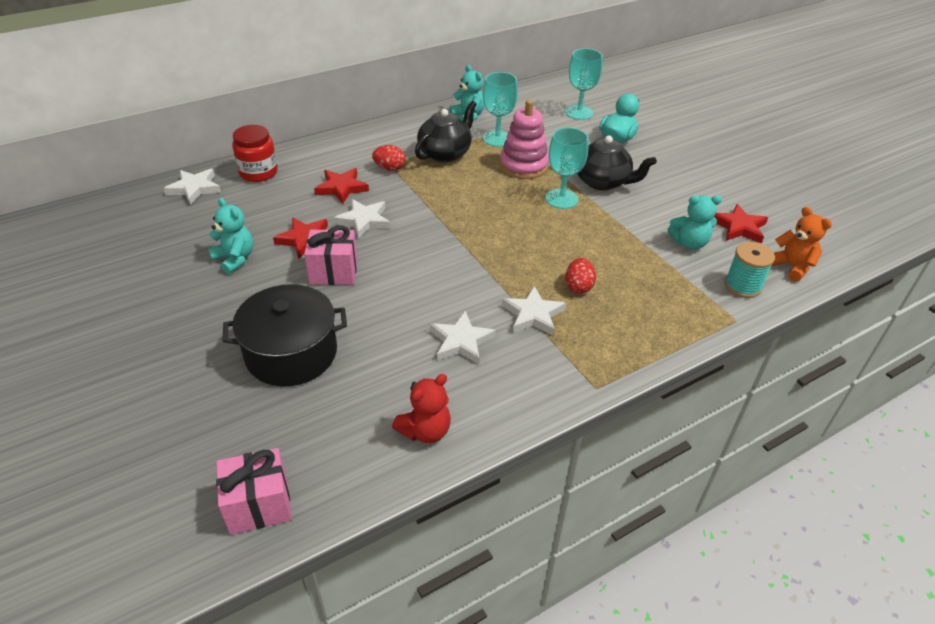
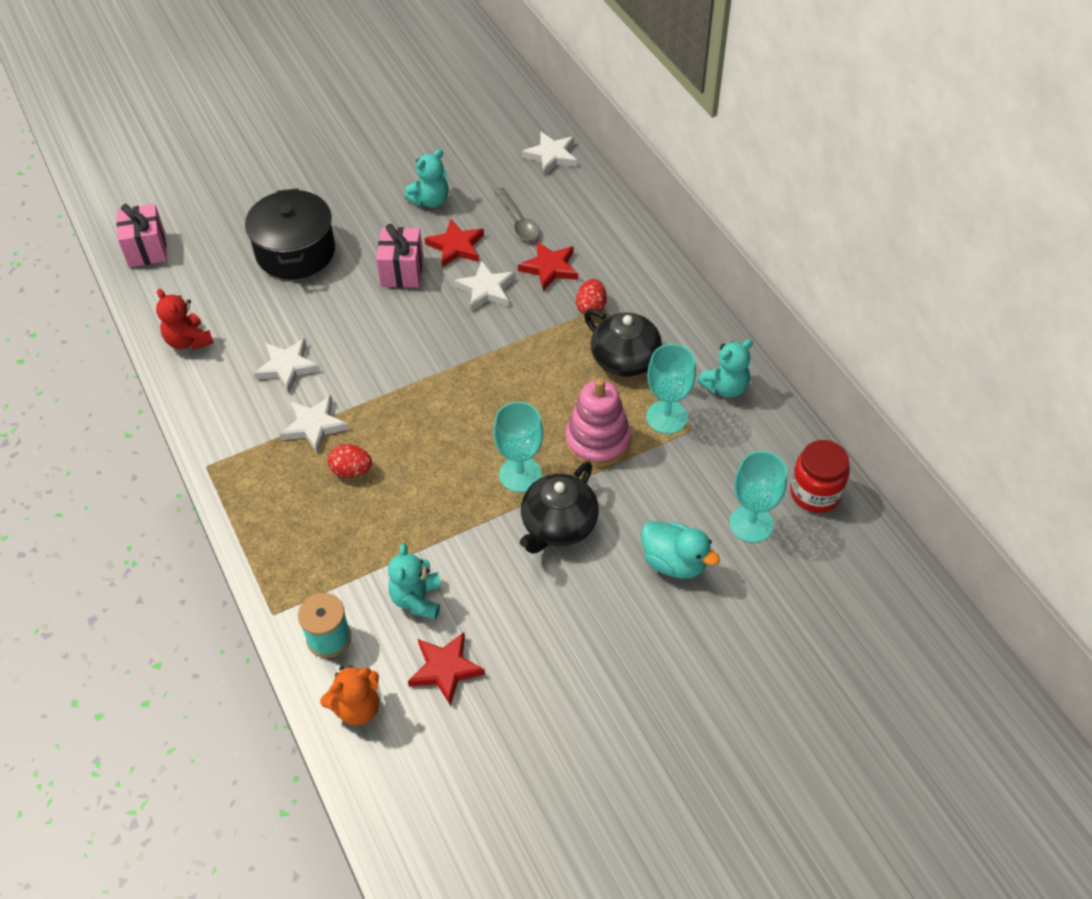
camera: 95 degrees right, 10 degrees up
red jar [232,125,278,182] -> red jar moved to [790,440,850,513]
none -> grey spoon [494,187,540,240]

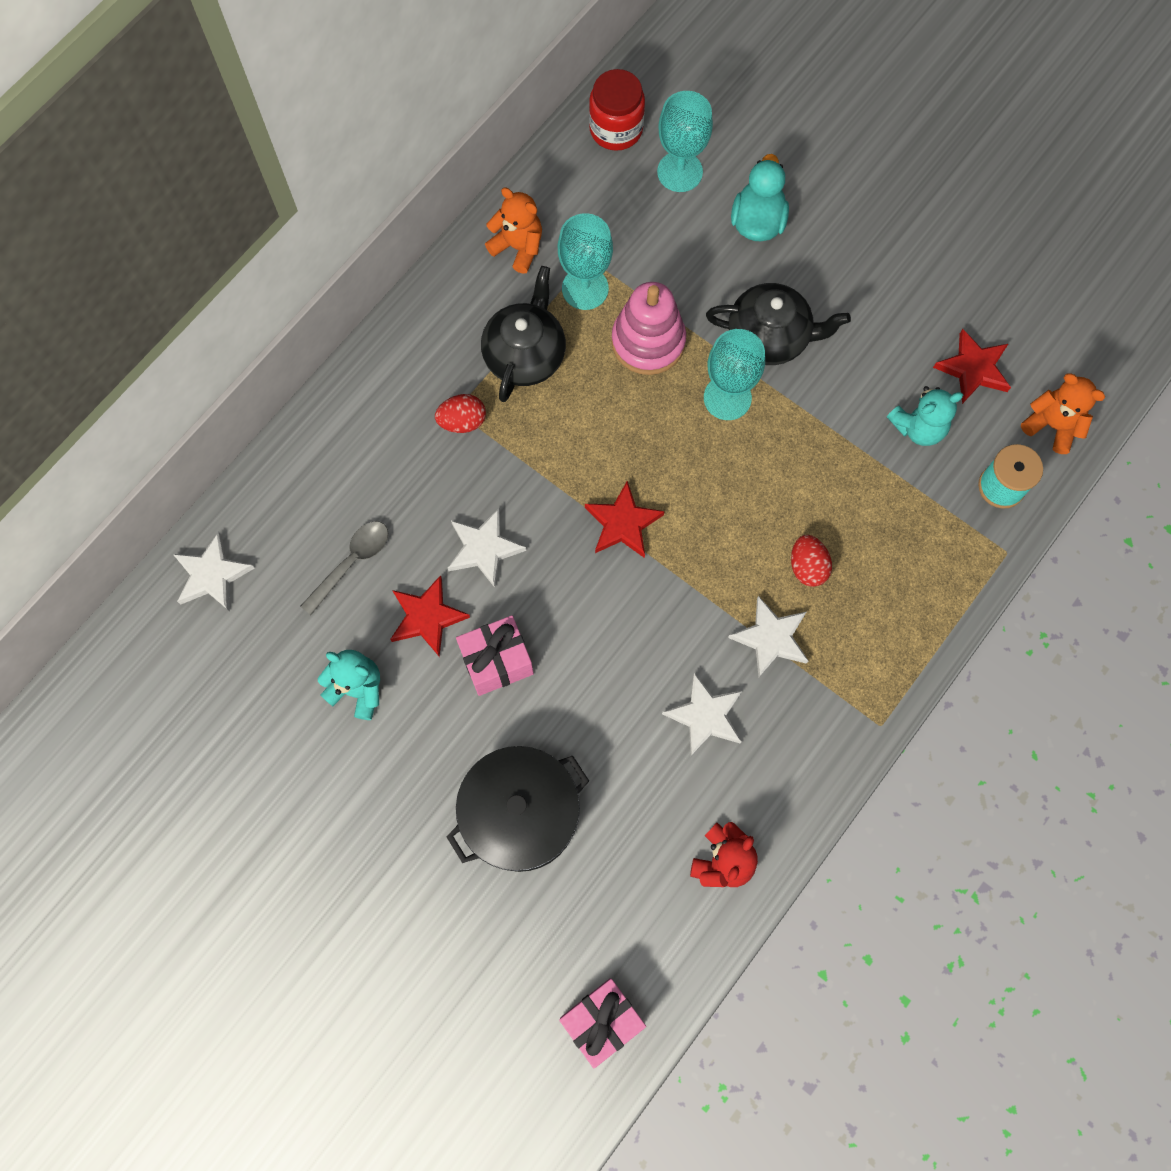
camera: 115 degrees left, 20 degrees up
red star [518,241,578,291] -> red star moved to [585,481,665,558]
turquoise teddy bear [697,339,753,398] -> orange teddy bear [485,187,542,274]

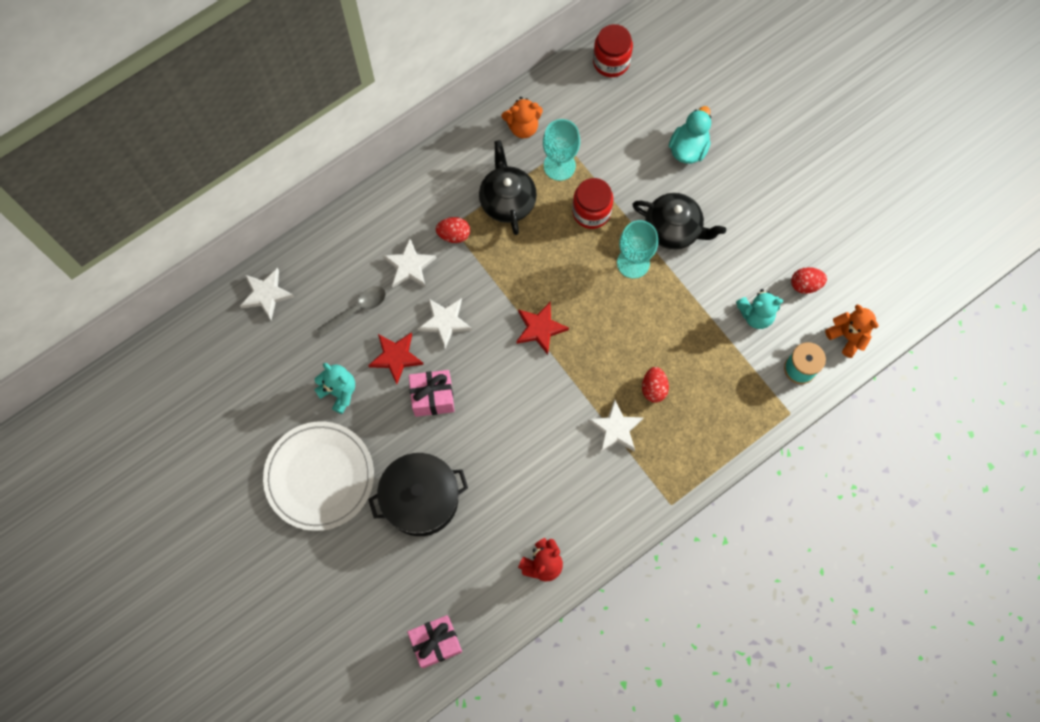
camera: 15 degrees right, 0 degrees up
black teapot [481,266,566,402] -> black teapot turned 45 degrees counterclockwise [479,140,537,235]
orange teddy bear [485,187,542,274] -> orange teddy bear turned 120 degrees clockwise [501,97,543,138]
pink stacking toy [611,282,686,375] -> red jar [572,178,613,229]
turquoise goblet [657,91,713,192] -> none
white star [662,673,742,756] -> white star moved to [383,238,436,288]
red star [933,329,1011,404] -> red egg [791,267,827,294]
none -> white plate [263,421,374,531]

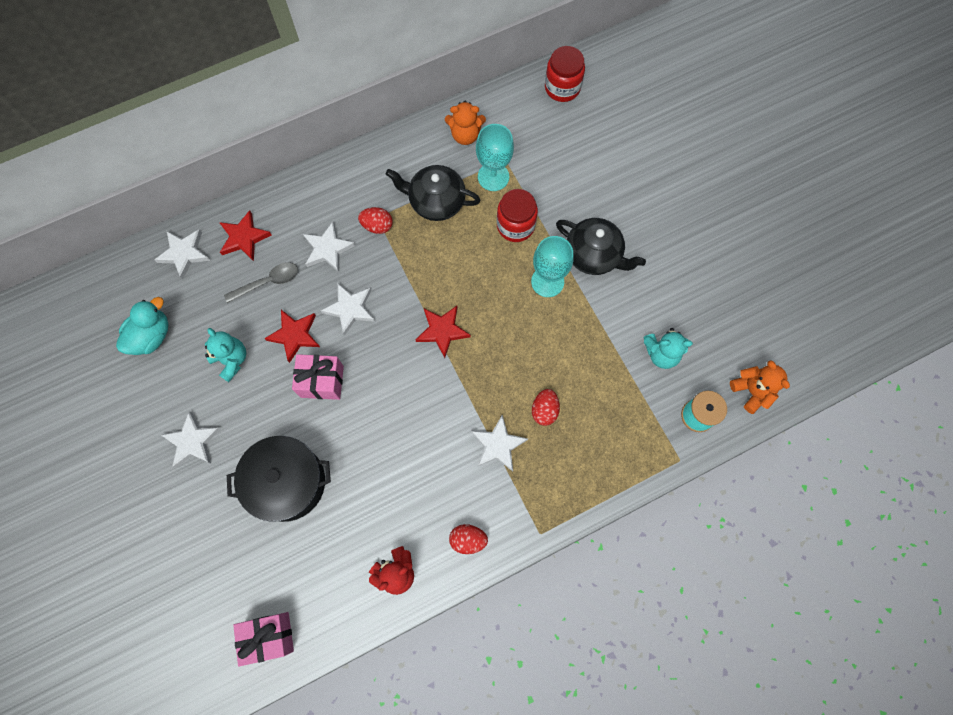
camera: 10 degrees right, 0 degrees up
white plate [263,421,374,531] -> white star [161,411,221,468]
black teapot [479,140,537,235] -> black teapot turned 75 degrees counterclockwise [386,165,480,221]
turquoise duck [669,106,711,164] -> turquoise duck moved to [116,297,169,355]
red egg [791,267,827,294] -> red egg moved to [449,524,488,554]
none -> red star [219,210,272,261]

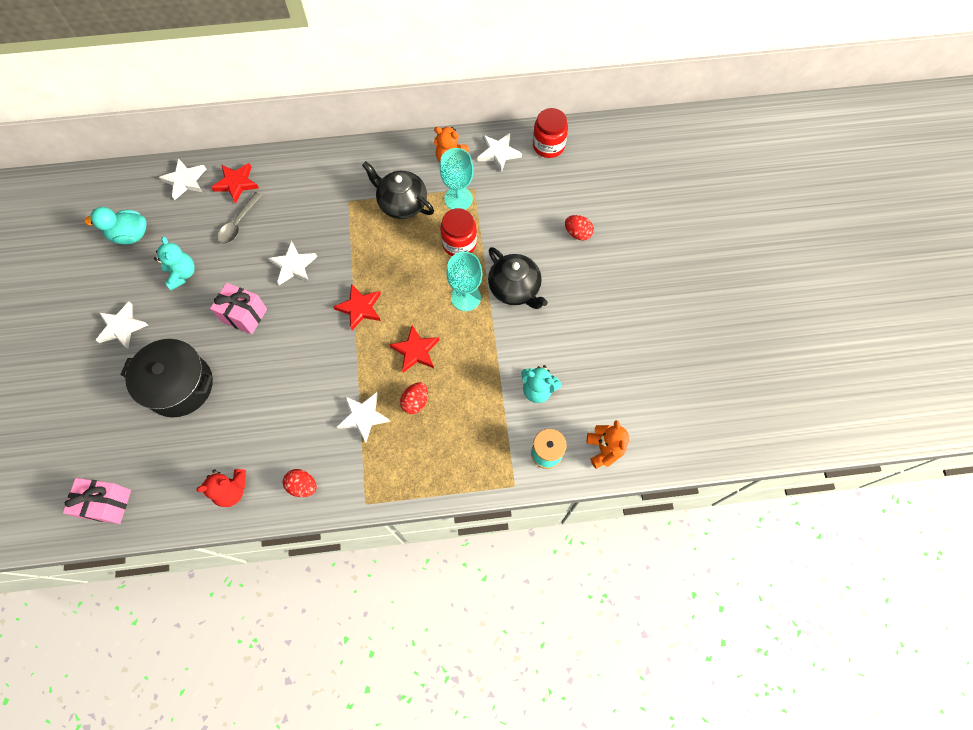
camera: 20 degrees right, 5 degrees down
turquoise duck [116,297,169,355] -> turquoise duck turned 150 degrees counterclockwise [84,207,147,245]
grey spoon [224,262,298,303] -> grey spoon turned 120 degrees clockwise [217,192,262,244]
red star [264,310,320,363] -> red star moved to [389,325,439,373]
white star [303,222,356,272] -> white star moved to [477,133,522,173]
red egg [358,207,393,234] -> red egg moved to [565,215,594,240]

